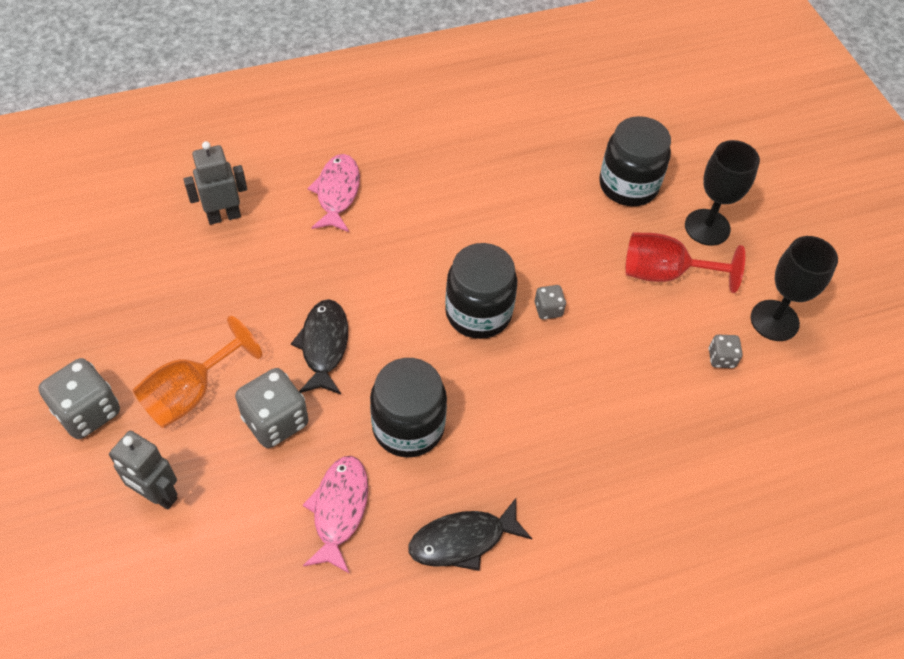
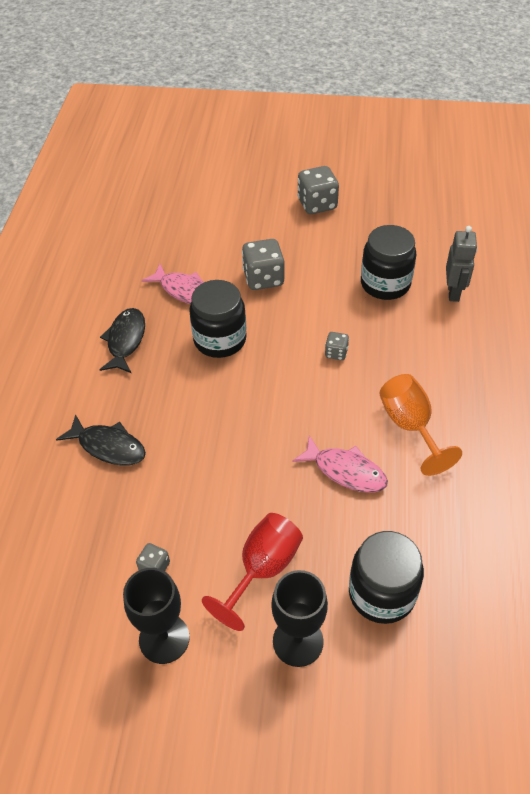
camera: 120 degrees right, 5 degrees down
grey robot [109,431,178,510] -> none
orange goblet [133,316,262,428] -> orange goblet moved to [379,374,462,476]
black fish [291,299,348,394] -> black fish moved to [56,414,146,466]
pink fish [308,154,360,232] -> pink fish moved to [293,436,388,493]
black jar [445,243,517,339] -> black jar moved to [361,225,416,300]
grey dice [535,285,566,320] -> grey dice moved to [325,332,349,360]

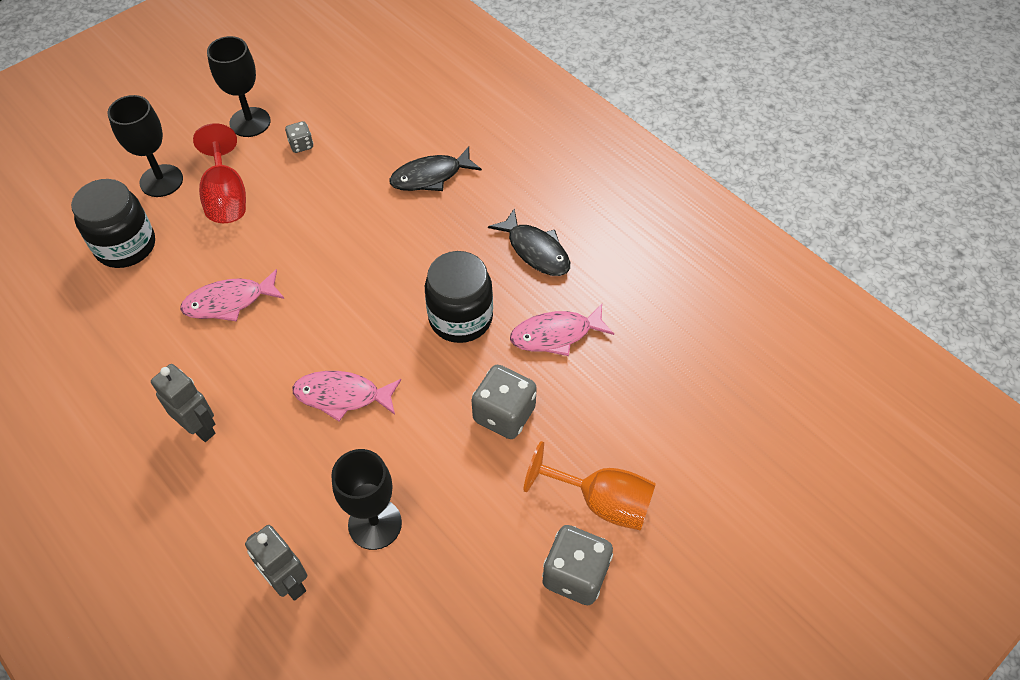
camera: 130 degrees right, 5 degrees up
grey dice [325,332,349,360] -> pink fish [292,371,401,421]
black jar [361,225,416,300] -> black goblet [331,449,402,550]
orange goblet [379,374,462,476] -> orange goblet moved to [524,441,656,531]
none -> grey robot [151,364,215,442]

